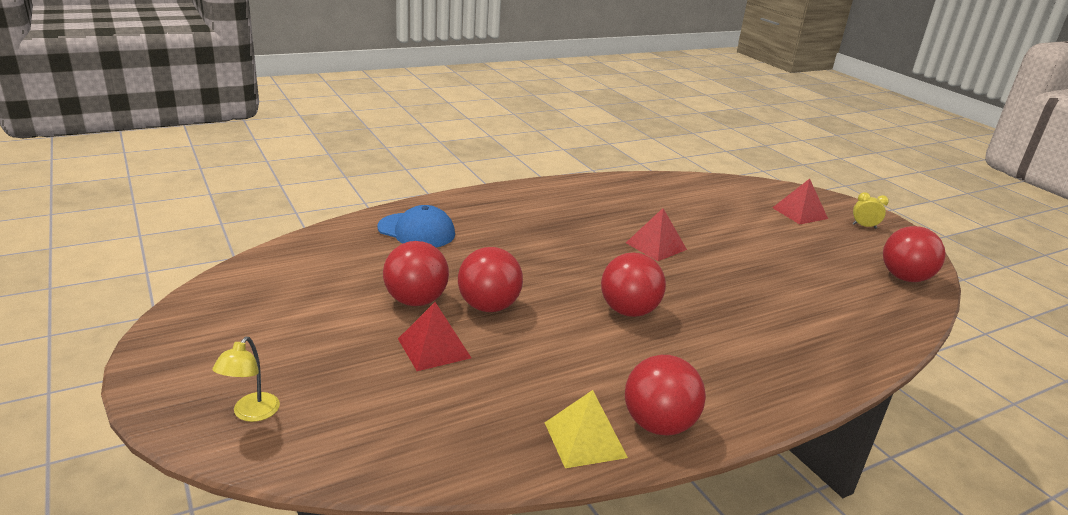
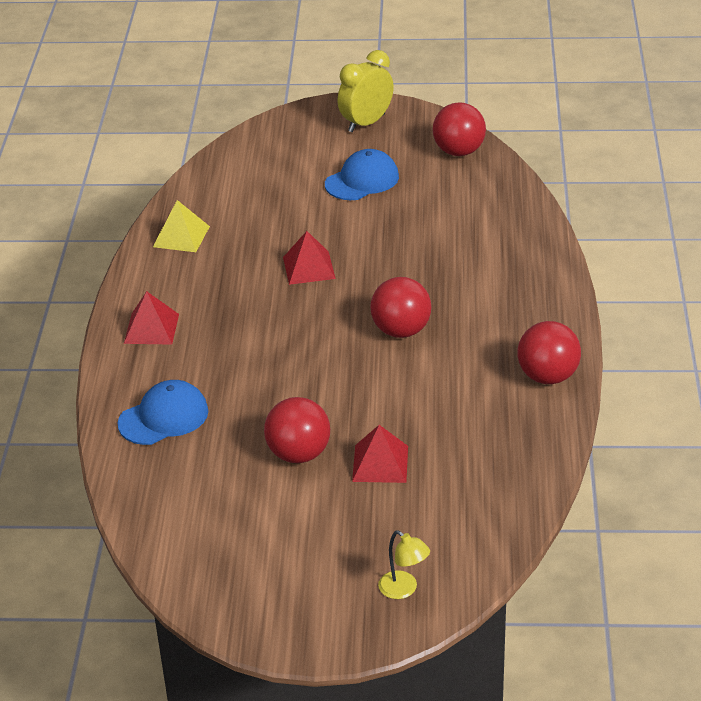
camera: 55 degrees left, 10 degrees up
red ball [458,247,523,312] -> none
yellow pyramid [545,390,628,468] -> yellow pyramid moved to [153,200,210,252]
red pyramid [772,179,828,224] -> red pyramid moved to [124,291,179,345]
yellow clock [853,192,889,229] -> yellow clock [338,50,394,132], size x1.98
none -> blue cap [325,149,399,200]

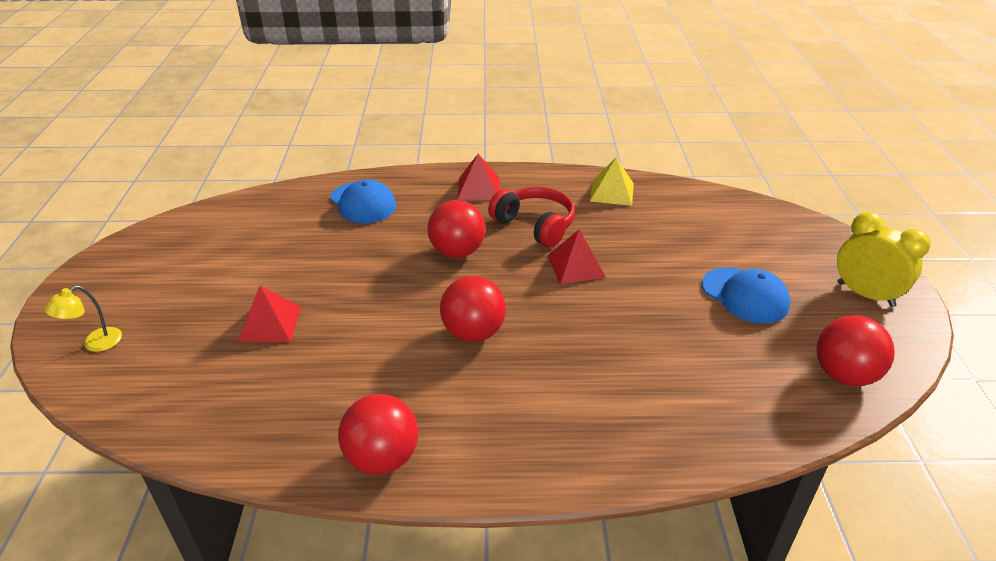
camera: 85 degrees right, 0 degrees up
red ball [264,397,330,463] -> red ball moved to [428,200,485,258]
none -> red headphones [488,187,575,248]

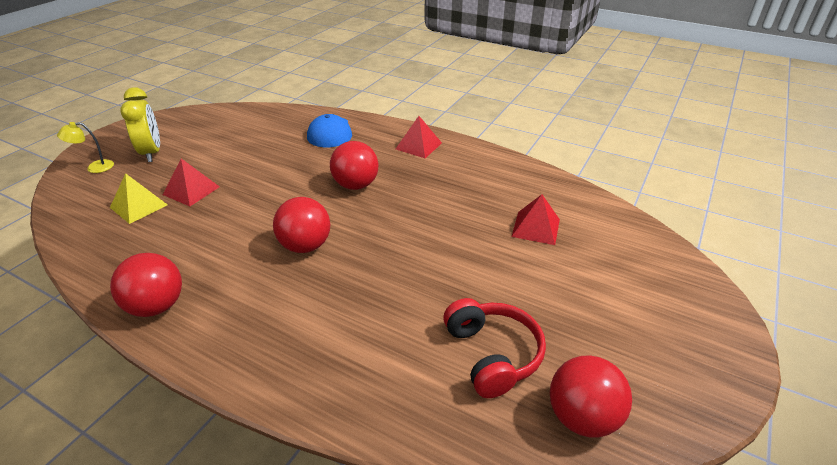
camera: 30 degrees right, 0 degrees up
red headphones [488,187,575,248] -> red headphones moved to [443,298,546,398]
red pyramid [547,229,606,284] -> red pyramid moved to [511,194,560,245]
yellow pyramid [590,157,634,206] -> yellow pyramid moved to [110,173,167,224]
blue cap [702,267,790,324] -> none
yellow clock [837,212,931,307] -> yellow clock moved to [120,87,160,162]

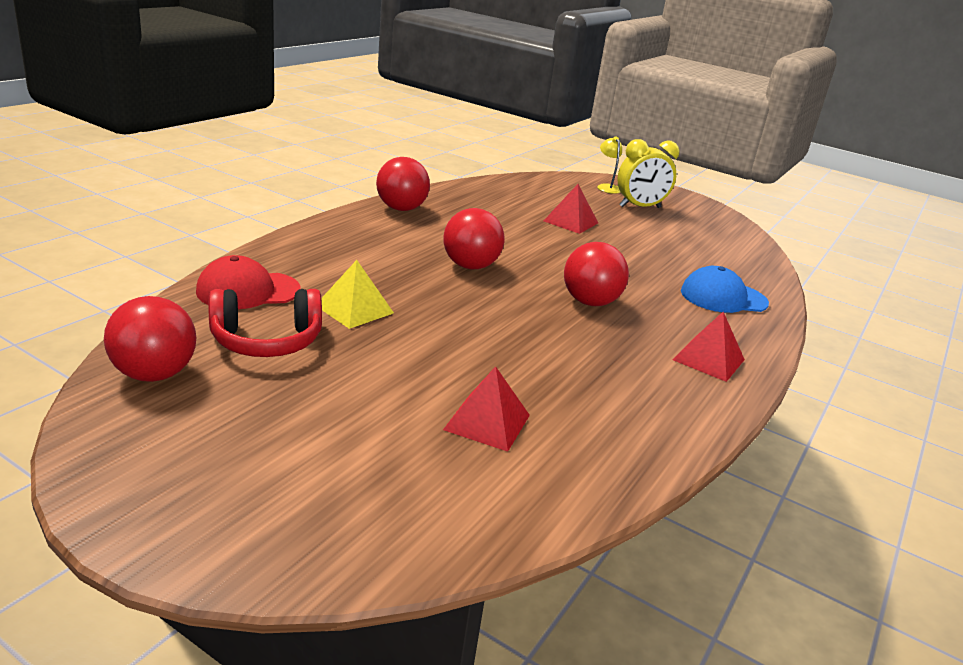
camera: 90 degrees right, 10 degrees down
yellow pyramid [110,173,167,224] -> yellow pyramid moved to [321,260,394,329]
none -> red cap [196,255,300,309]

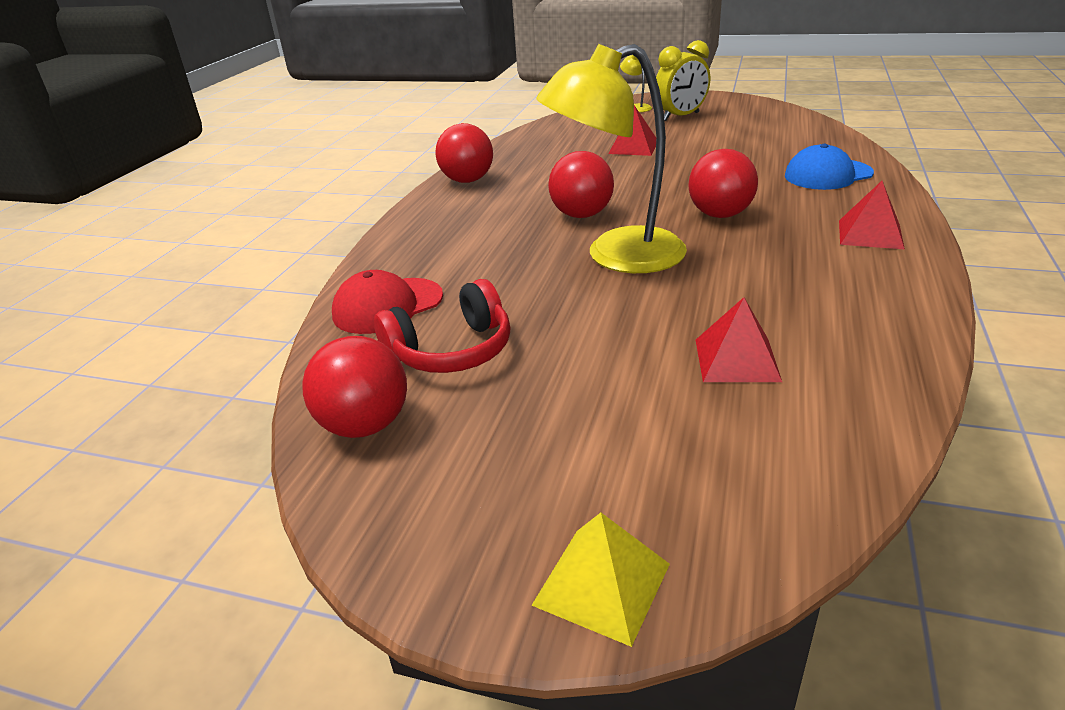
camera: 10 degrees left, 5 degrees up
yellow pyramid [321,260,394,329] -> yellow pyramid moved to [531,513,670,647]
none -> yellow lamp [536,44,687,273]

